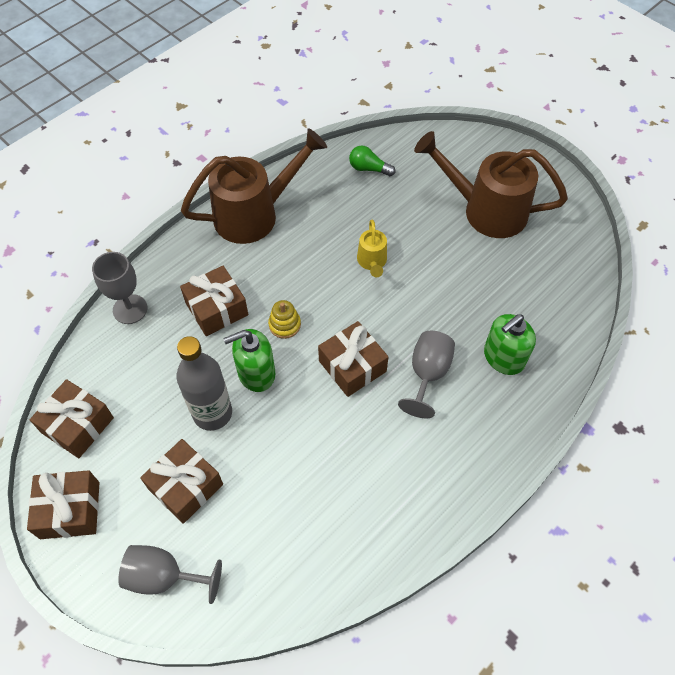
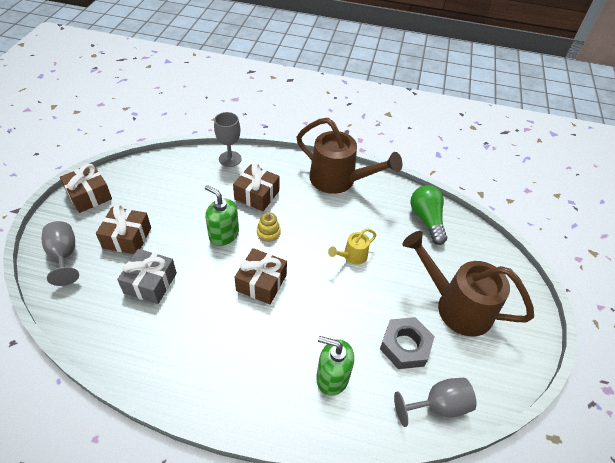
camera: 55 degrees right, 10 degrees down
brown gift [30,379,114,458] -> none
grey bottle [176,336,232,431] -> none
green light bulb [349,146,395,176] -> green light bulb [410,185,447,245], size x1.63
grey goblet [398,331,455,418] -> grey goblet moved to [394,378,477,427]
brown watering can [414,131,568,238] -> brown watering can turned 45 degrees counterclockwise [402,231,534,336]
none -> grey gift [117,249,177,304]
none -> grey nut [380,317,435,369]

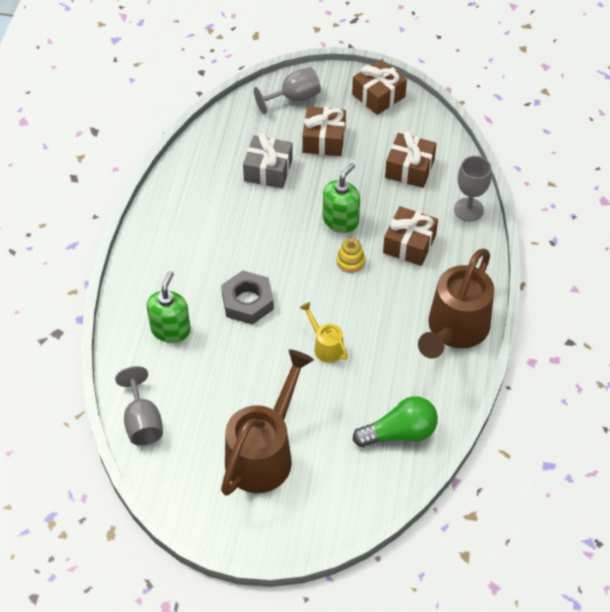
camera: 90 degrees right, 5 degrees up
brown gift [234,248,287,304] -> brown gift moved to [385,131,437,188]
grey nut [380,317,435,369] -> grey nut moved to [221,270,274,325]

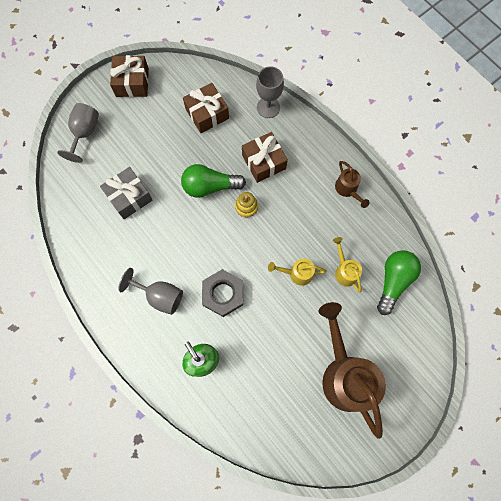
camera: 50 degrees left, 20 degrees up
grey goblet [115,366,163,446] -> grey goblet moved to [118,268,183,315]
brown gift [302,106,346,156] -> none
green soap dispenser [323,163,360,233] -> green light bulb [181,164,246,198]
brown watering can [418,248,494,358] -> brown watering can [335,161,370,208], size x0.47
none -> yellow watering can [333,237,362,292]

